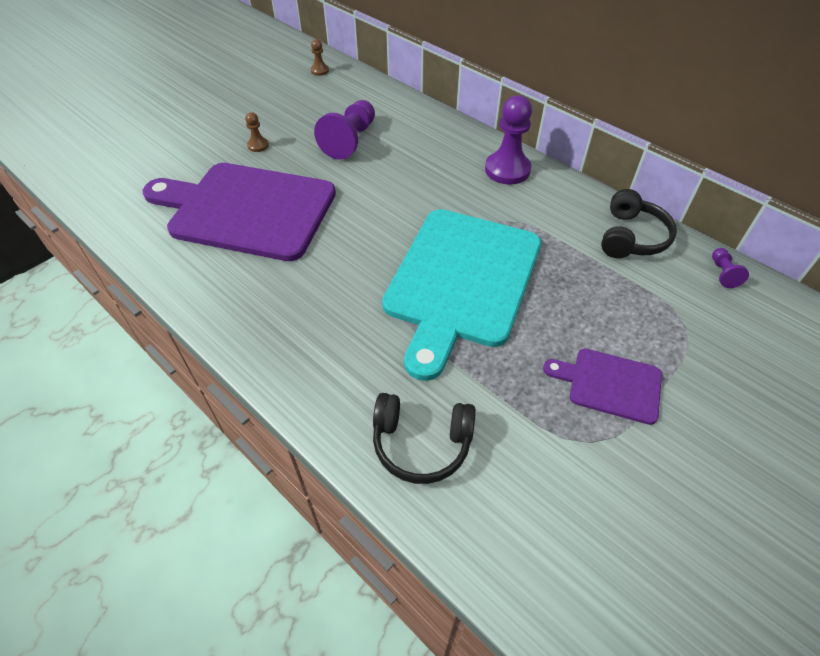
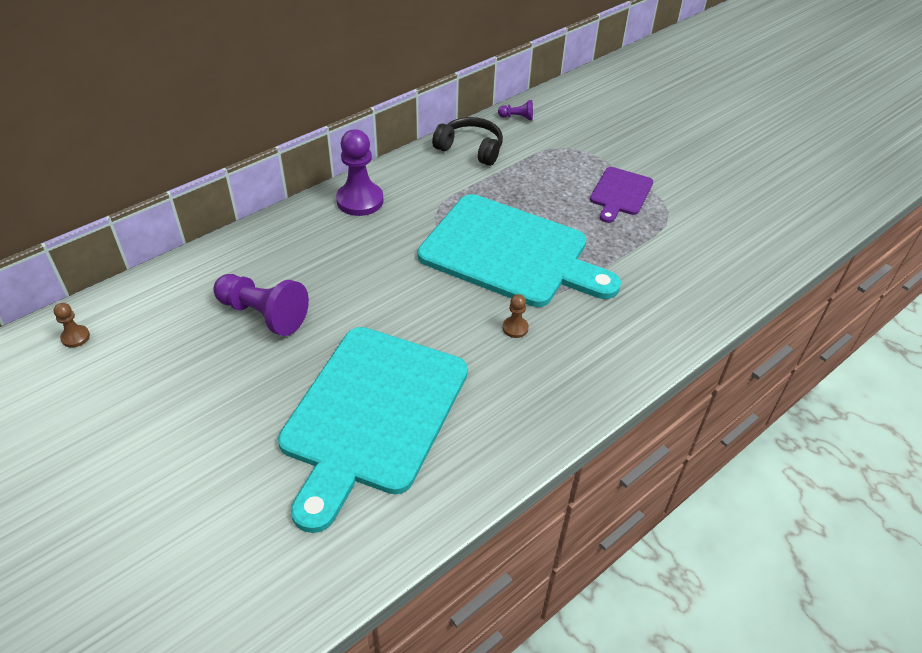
camera: 85 degrees left, 5 degrees down
purple cutting board [143,163,336,261] -> turquoise cutting board [278,327,468,533]
brown pawn [245,112,269,152] -> brown pawn moved to [502,294,529,338]
black headphones [373,393,476,484] -> none

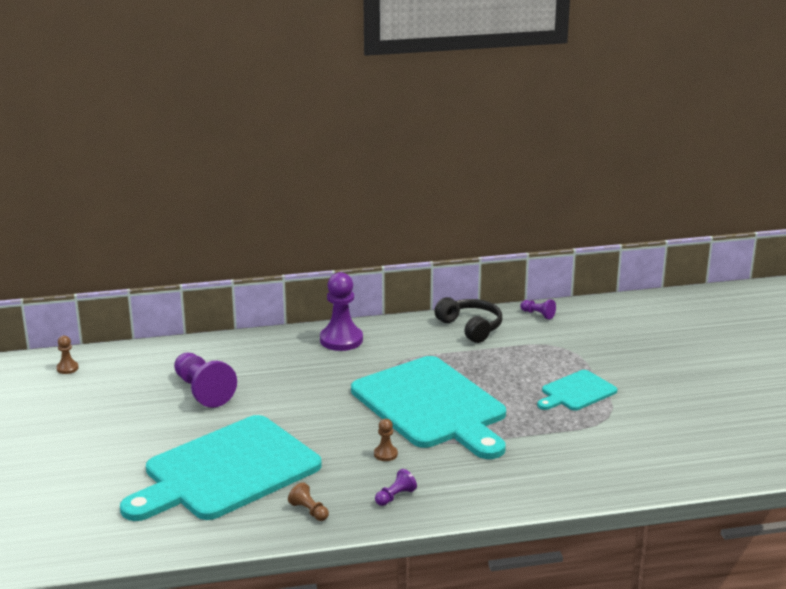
camera: 30 degrees right, 20 degrees down
purple cutting board [590,167,653,223] -> turquoise cutting board [537,370,617,410]
none -> brown pawn [288,482,329,521]
none -> purple pawn [375,469,417,506]

